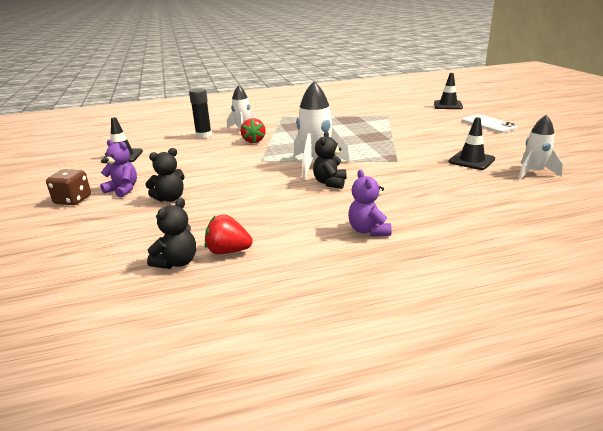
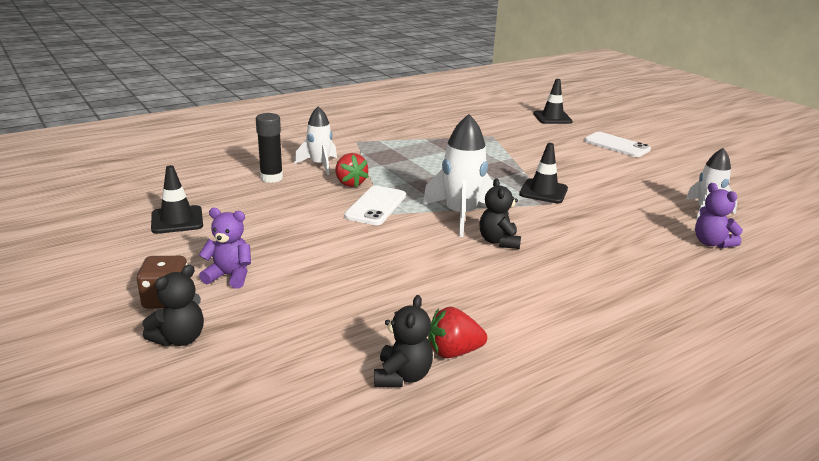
camera: 20 degrees left, 0 degrees up
black teddy bear [145,148,185,202] -> black teddy bear moved to [142,265,204,347]
purple teddy bear [348,170,392,236] -> purple teddy bear moved to [695,183,743,248]
black traffic cone [449,117,495,170] -> black traffic cone moved to [519,143,568,203]
none -> white phone [344,186,406,225]

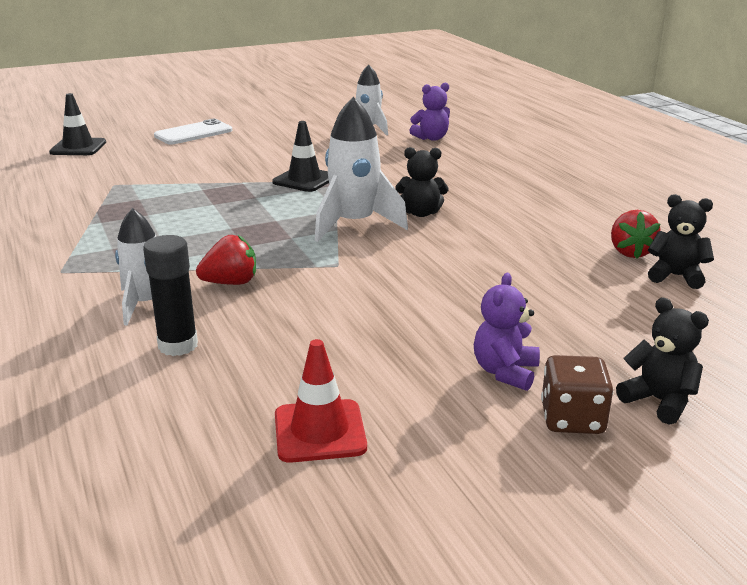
camera: 80 degrees left, 0 degrees up
black traffic cone [151,165,203,234] -> red traffic cone [275,339,367,463]
white phone [344,186,406,225] -> none

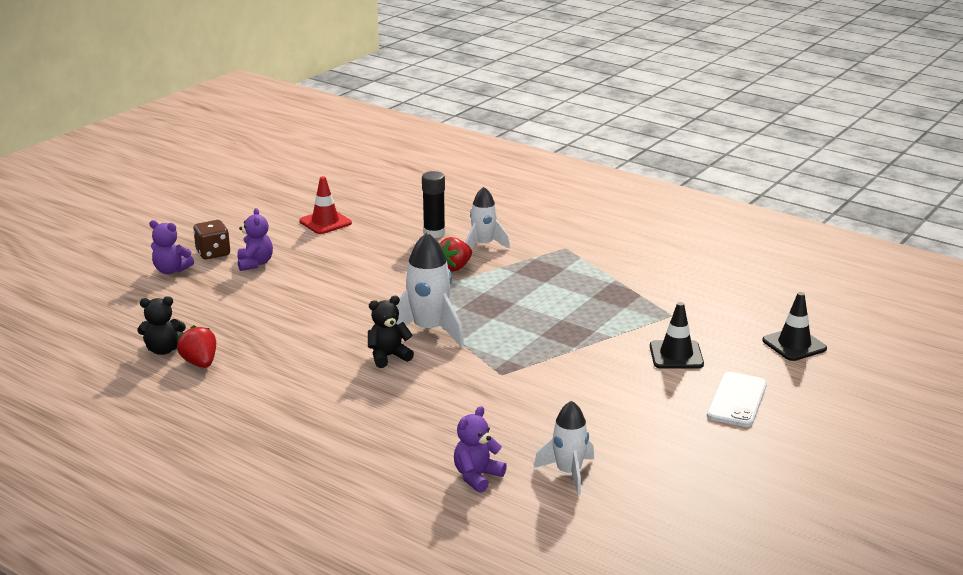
camera: 150 degrees right, 0 degrees up
black traffic cone [272,121,329,192] -> black traffic cone moved to [650,302,704,369]
black teddy bear [616,297,709,425] -> purple teddy bear [149,220,194,274]

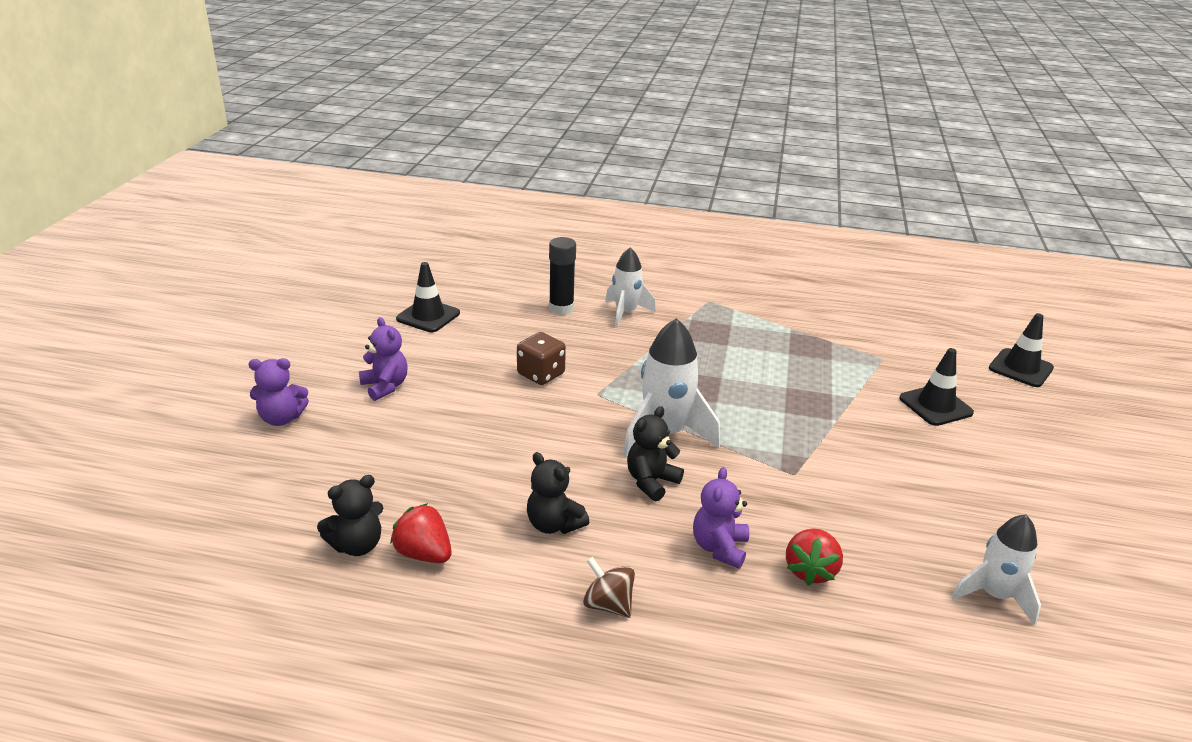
camera: 25 degrees left, 5 degrees up
brown dice [193,220,230,259] -> brown dice moved to [517,332,566,385]
red traffic cone [299,176,352,234] -> black traffic cone [396,262,460,332]
red strawberry [439,237,472,272] -> red strawberry moved to [786,528,843,586]
purple teddy bear [454,406,507,493] -> purple teddy bear moved to [693,467,749,569]
white phone [707,372,767,427] -> none
none -> black teddy bear [527,452,589,534]
none -> brown spinning top [583,557,635,618]

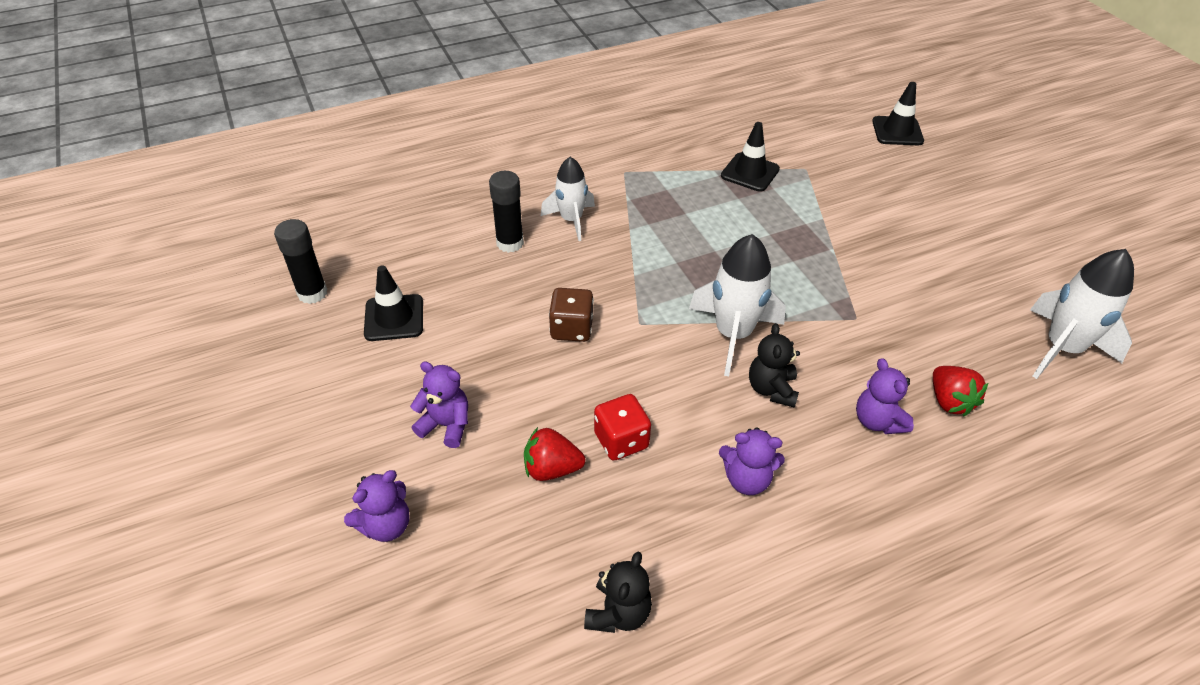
camera: 35 degrees left, 15 degrees up
red strawberry [390,503,452,563] -> red strawberry moved to [524,427,586,481]
black teddy bear [527,452,589,534] -> purple teddy bear [719,427,785,495]
brown spinning top [583,557,635,618] -> none
black traffic cone [899,348,974,426] -> black traffic cone moved to [721,122,780,192]
white rocket [951,514,1041,626] -> white rocket [1030,249,1134,379], size x1.51
none -> black glue stick [274,219,327,304]
none -> red dice [594,394,651,461]

